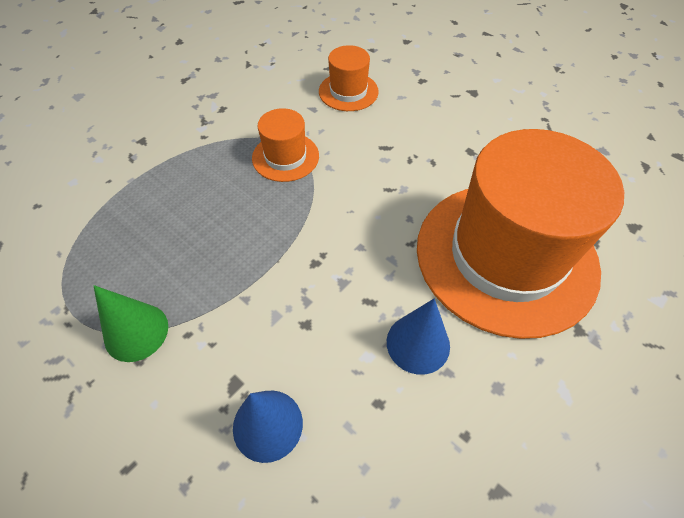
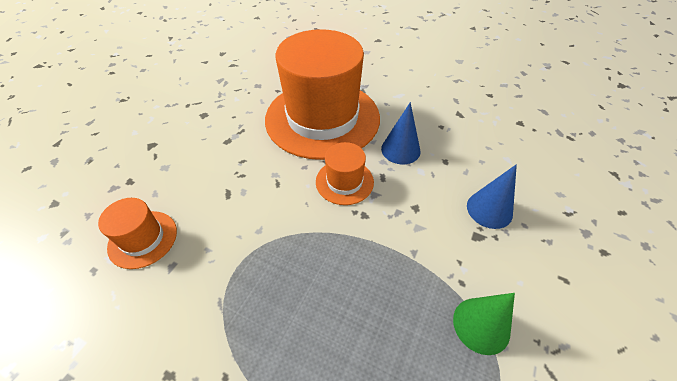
camera: 105 degrees left, 5 degrees down
orange hat [252,108,319,182] -> orange hat moved to [316,142,374,205]

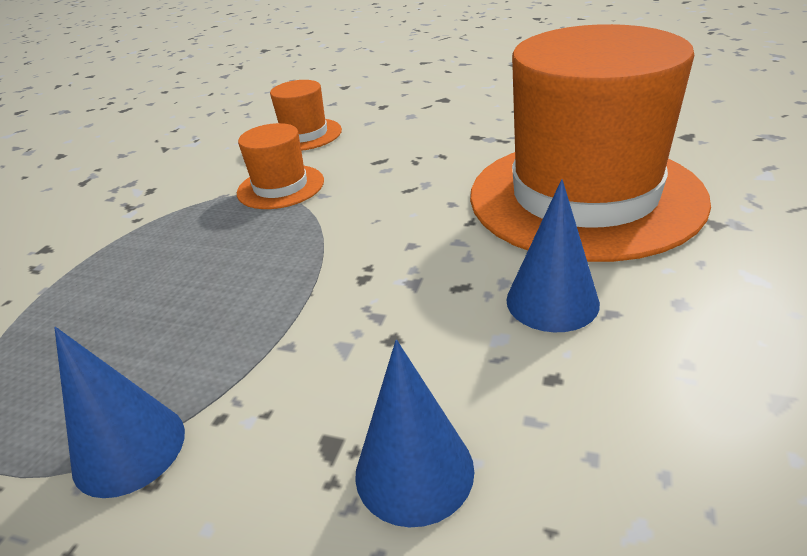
camera: 85 degrees right, 15 degrees down
orange hat [316,142,374,205] -> orange hat moved to [237,123,324,209]
green cone [453,293,515,355] -> blue cone [54,327,185,498]

